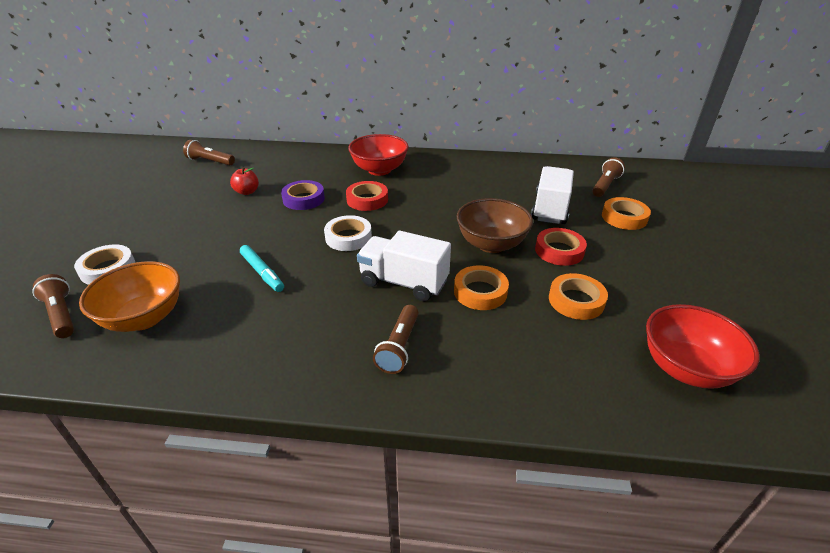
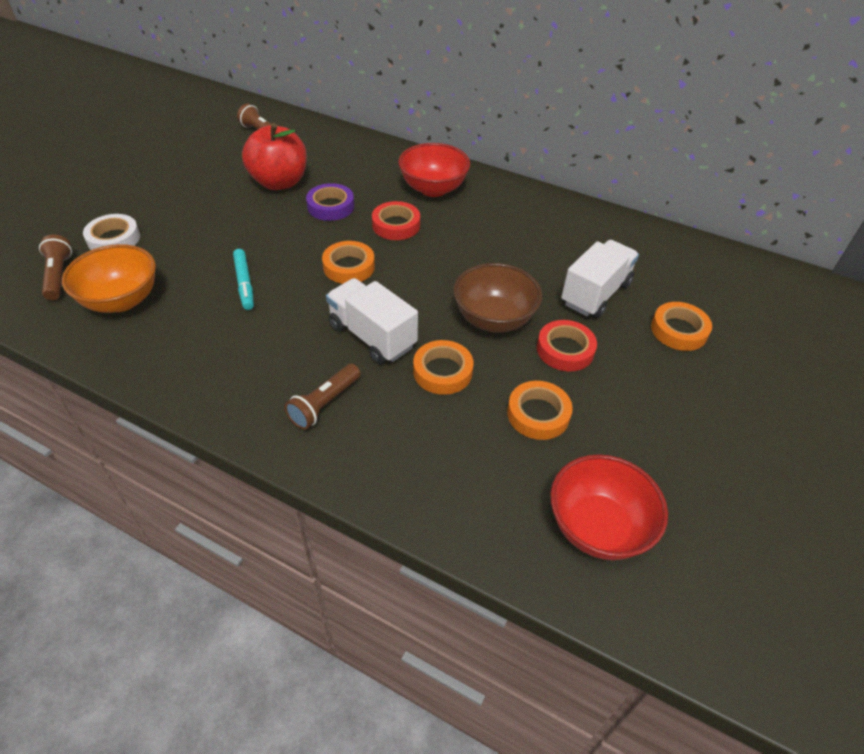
camera: 20 degrees right, 10 degrees up
red apple [230,167,259,195] -> red apple [242,123,307,190], size x2.08
white tape [324,215,372,251] -> orange tape [322,241,375,284]
brown flashlight [592,157,625,197] -> none

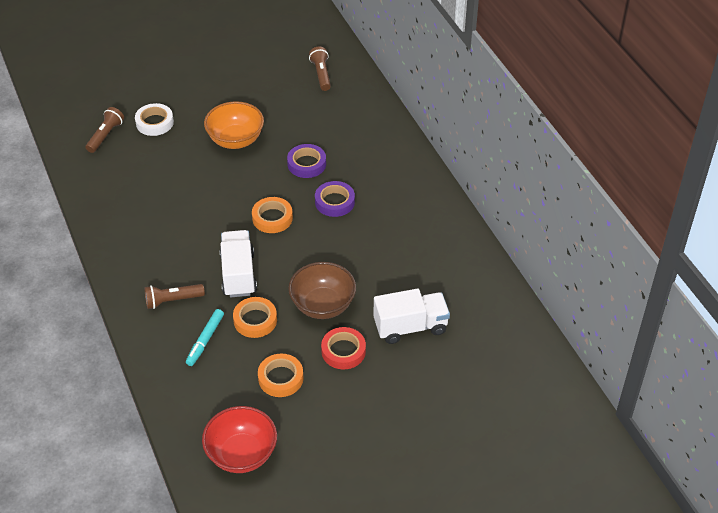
camera: 40 degrees right, 0 degrees up
orange bowl [62,244,156,313] -> orange bowl moved to [204,101,264,149]
turquoise marker [233,249,254,310] -> turquoise marker moved to [186,309,224,366]
red apple [242,123,307,190] -> none
red tape [372,201,420,240] -> purple tape [315,181,355,217]
red bowl [398,143,470,197] -> none
orange tape [651,302,712,351] -> none

